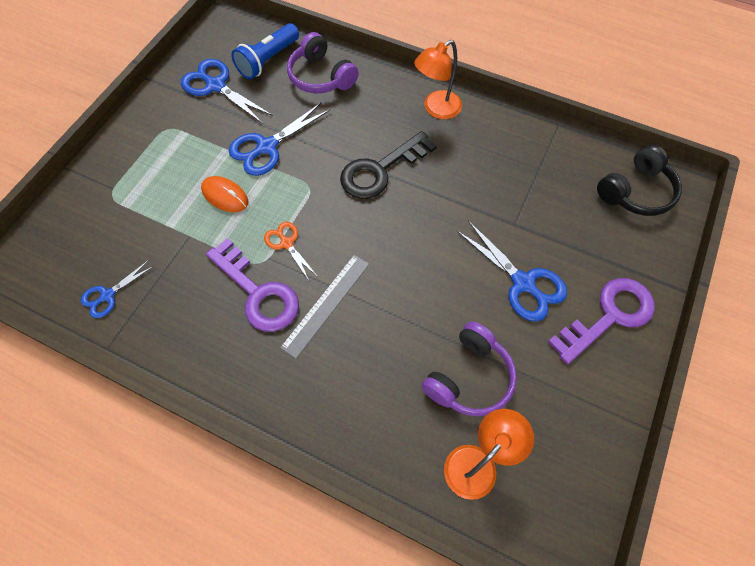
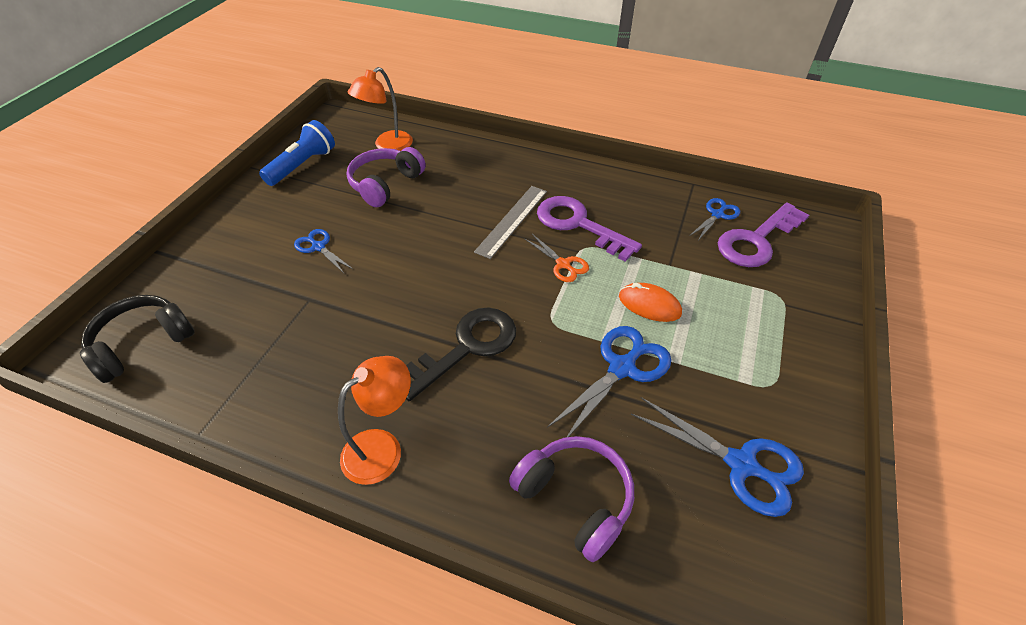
camera: 175 degrees right, 15 degrees down
blue flashlight [231,23,299,79] -> blue flashlight moved to [259,120,335,186]
blue scissors [457,221,567,322] -> blue scissors [294,229,353,273], size x0.59
purple key [548,278,655,364] -> purple key moved to [718,202,809,267]

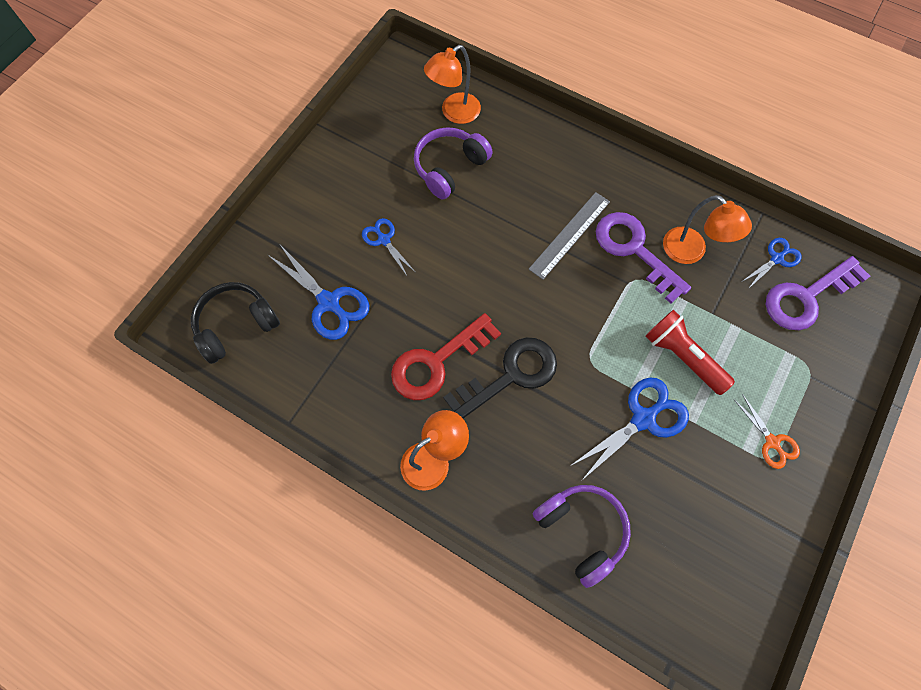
camera: 10 degrees right, 20 degrees up
blue flashlight [259,120,335,186] -> none
orange scissors [525,234,589,282] -> orange scissors moved to [734,394,800,469]
orange mouse [619,283,682,322] -> red flashlight [645,309,735,395]
blue scissors [631,397,804,517] -> blue scissors moved to [268,245,369,340]
none -> red key [391,313,501,400]
none -> orange lamp [663,195,752,264]

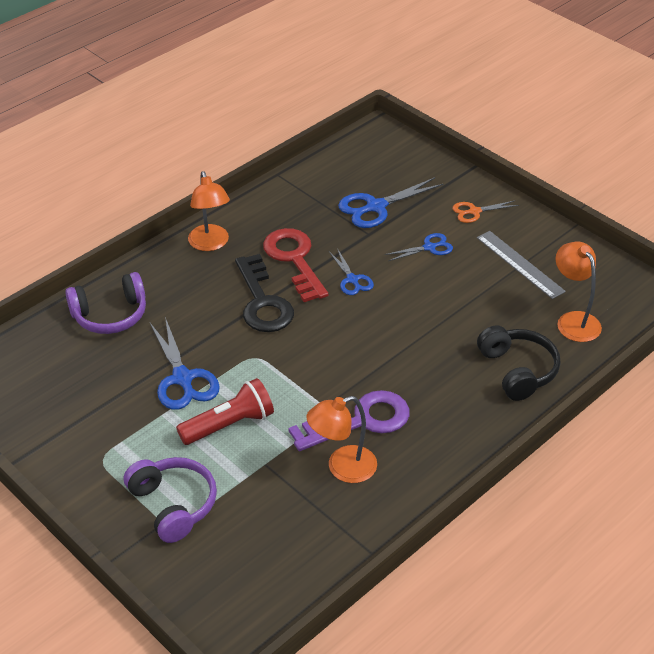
camera: 105 degrees right, 25 degrees down
black headphones [191,282,280,364] -> black headphones moved to [477,325,560,401]
purple headphones [414,127,493,200] -> purple headphones moved to [124,457,217,543]
grey ruler [529,192,610,280] -> grey ruler moved to [477,231,566,299]
orange scissors [734,394,800,469] -> orange scissors moved to [452,200,519,223]
blue scissors [743,238,802,289] -> blue scissors moved to [329,248,374,295]
purple key [766,256,870,330] -> none

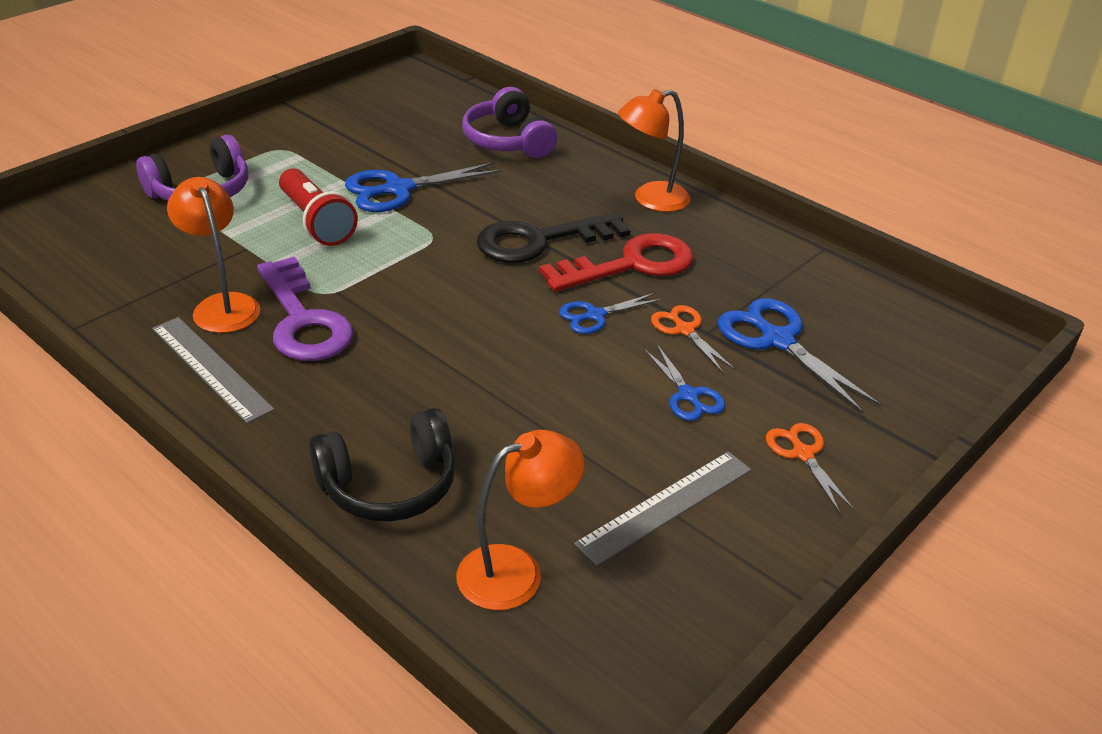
camera: 85 degrees right, 5 degrees down
none -> grey ruler [152,317,275,424]
none -> orange scissors [651,305,735,373]

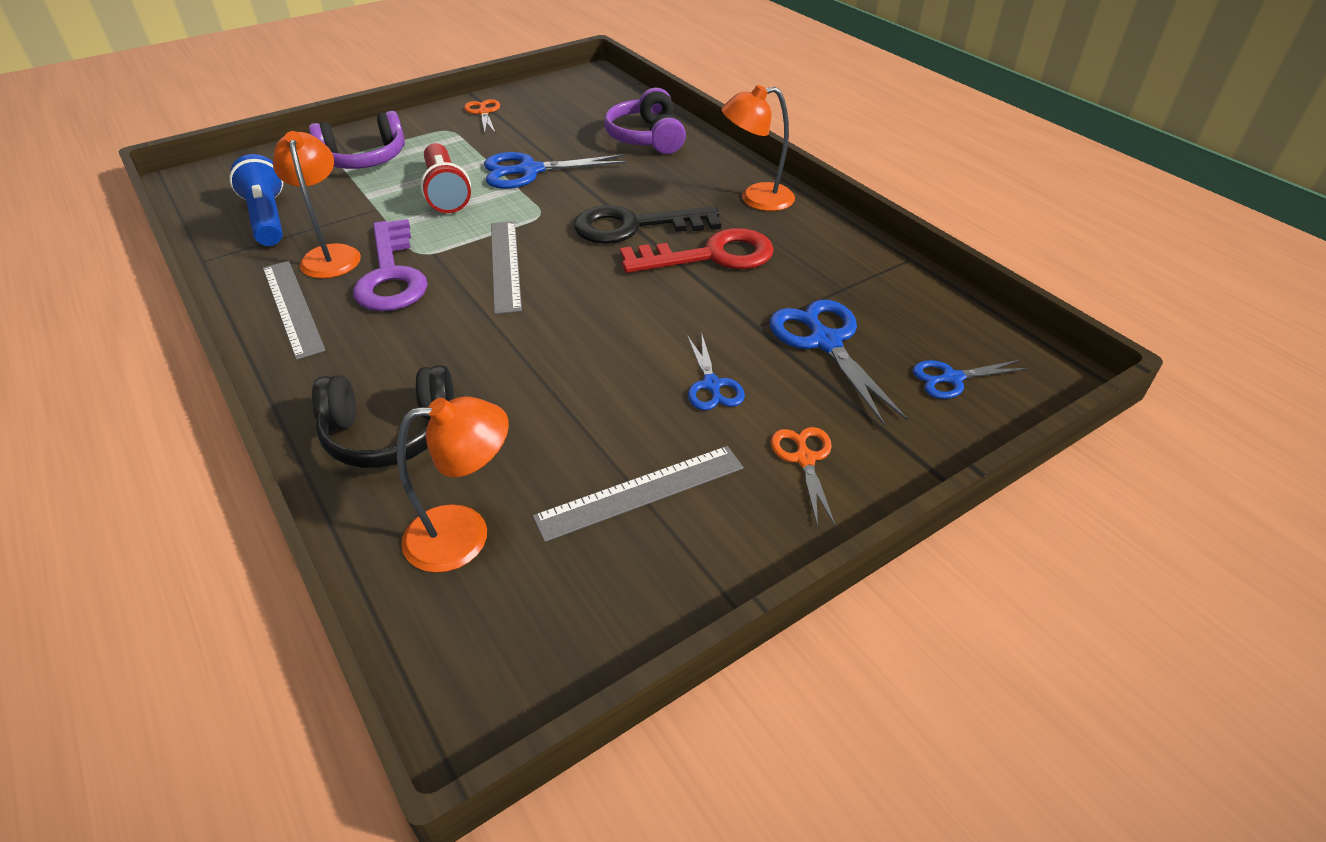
camera: 15 degrees right, 5 degrees up
blue scissors [559,293,663,334] -> blue scissors moved to [913,360,1029,399]
orange scissors [651,305,735,373] -> orange scissors moved to [464,99,500,133]
none -> blue flashlight [229,154,283,246]
none -> grey ruler [491,221,522,314]

